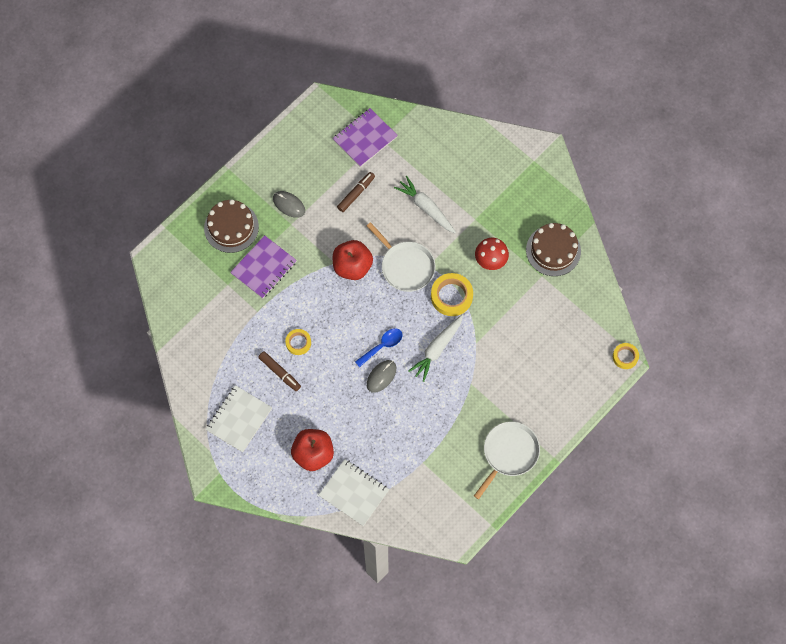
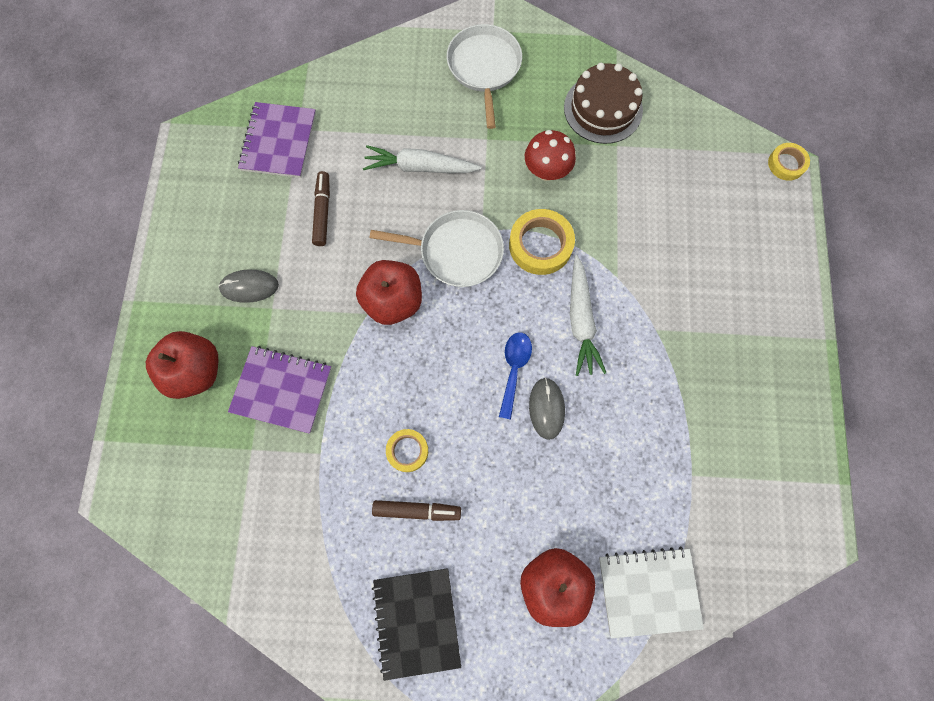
camera: 40 degrees left, 5 degrees up
brown cake [204,199,259,253] -> red apple [146,331,218,399]
white notebook [205,385,272,452] -> black notebook [372,568,461,681]
purple notebook [230,235,297,299] -> purple notebook turned 75 degrees counterclockwise [228,346,332,434]
white pan [474,422,540,499] -> white pan moved to [447,24,522,129]

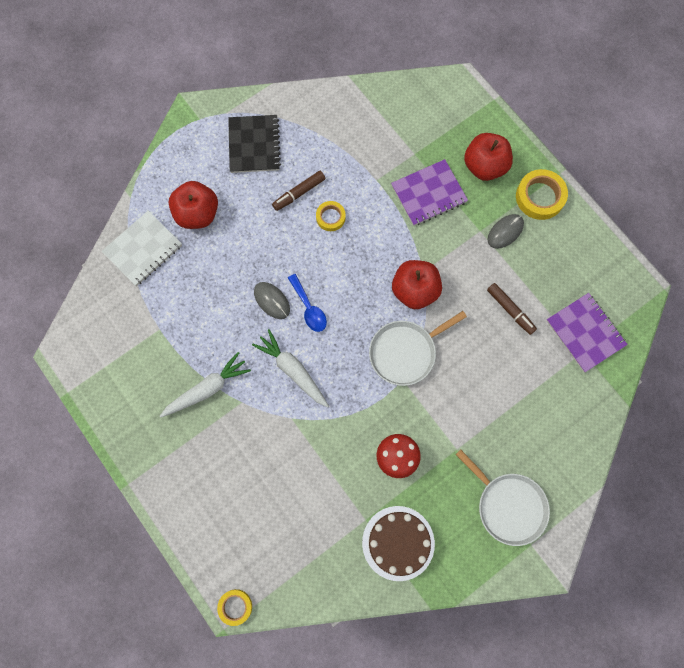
camera: 140 degrees right, 0 degrees up
white carrot [363,145,481,173] -> white carrot moved to [160,352,251,418]
black notebook [372,568,461,681] -> black notebook turned 45 degrees clockwise [228,115,281,173]
yellow tape [509,209,575,275] -> yellow tape moved to [516,169,568,220]

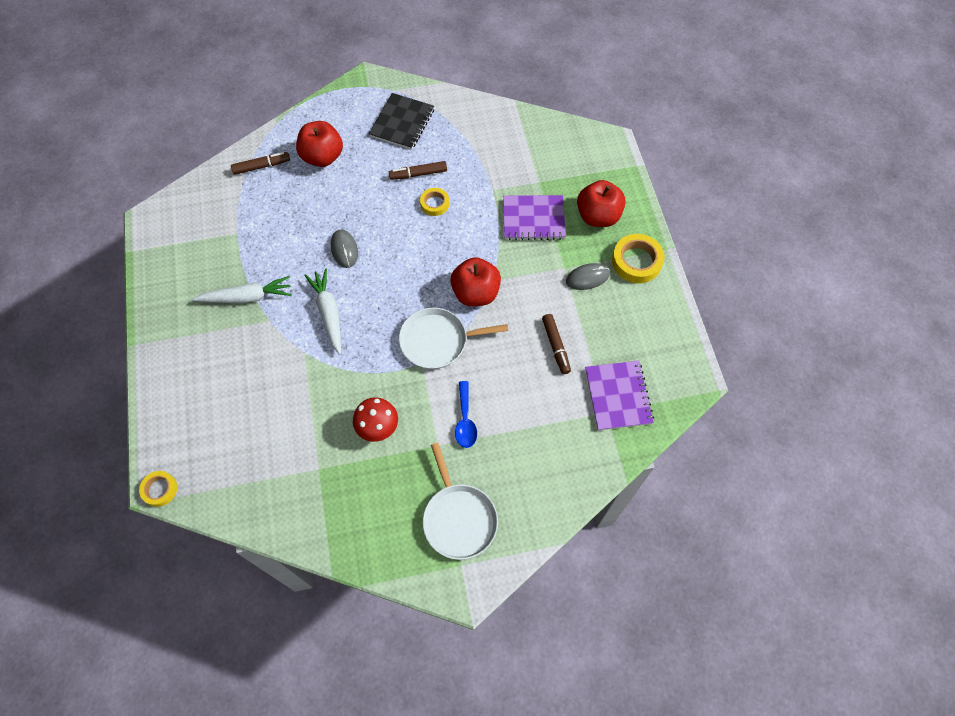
camera: 25 degrees right, 10 degrees down
white notebook [102,211,182,286] -> brown marker [231,152,290,175]
blue spoon [288,274,327,332] -> blue spoon moved to [455,381,477,448]
brown cake [362,506,435,581] -> none

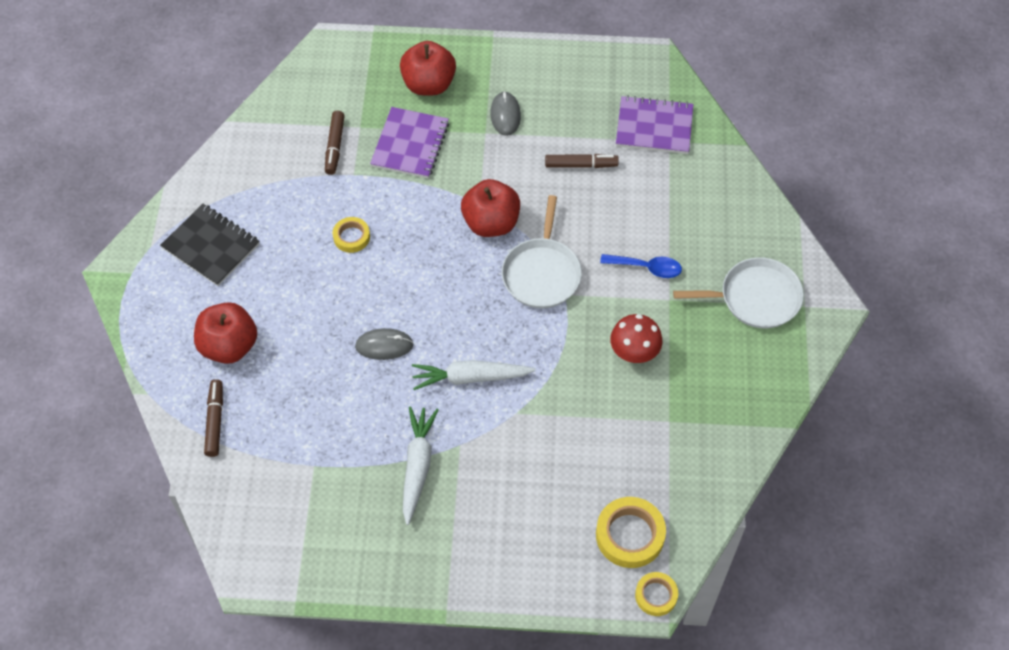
camera: 75 degrees left, 5 degrees down
brown marker [389,161,447,180] -> brown marker moved to [325,111,345,175]
yellow tape [612,234,665,283] -> yellow tape moved to [596,497,666,568]

